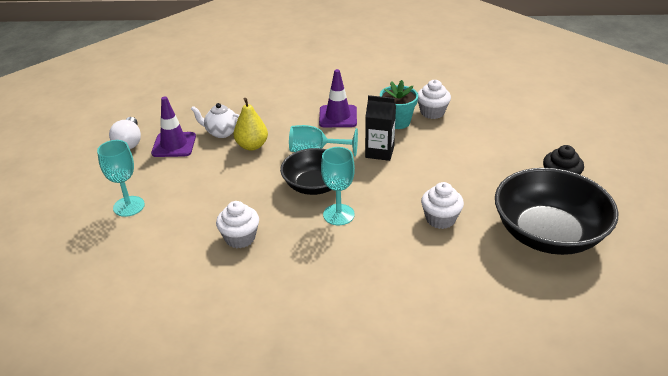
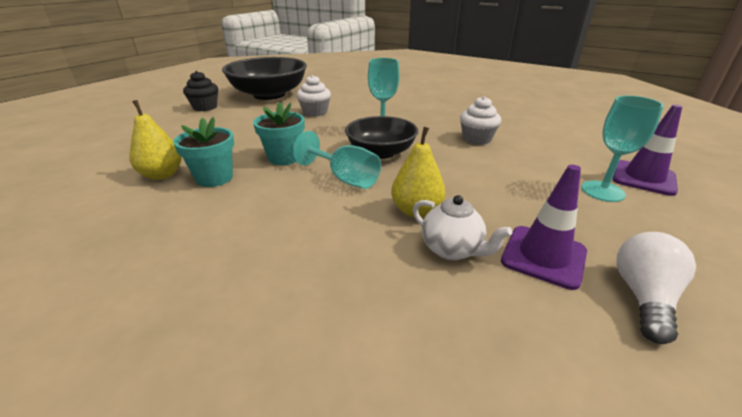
camera: 150 degrees left, 5 degrees down
purple traffic cone [319,69,357,127] -> purple traffic cone moved to [613,105,682,196]
black carton [365,95,396,161] -> turquoise flower pot [253,102,305,165]
white cupcake [418,80,451,119] -> yellow pear [129,100,182,180]

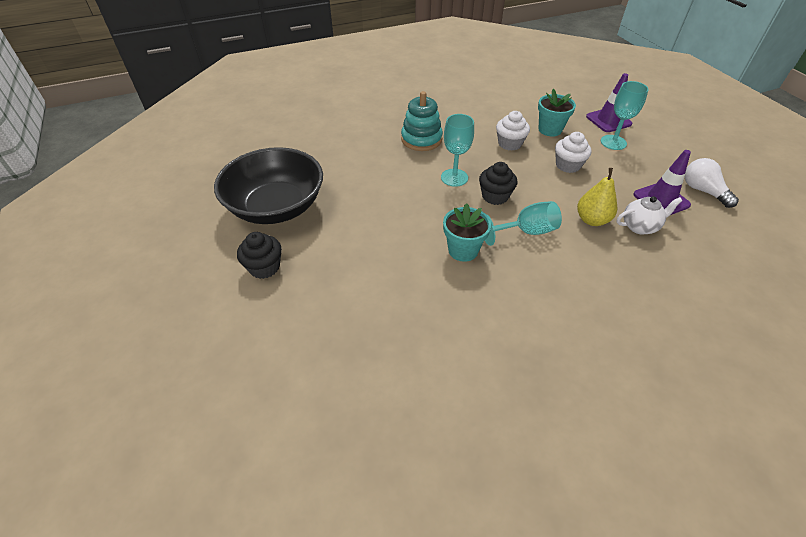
camera: 55 degrees left, 15 degrees up
yellow pear [129,100,182,180] -> none
turquoise flower pot [173,117,234,187] -> turquoise flower pot moved to [538,89,576,137]
white cupcake [297,75,331,117] -> white cupcake moved to [555,132,592,173]
black bowl [345,116,418,159] -> black cupcake [479,162,517,205]
none -> turquoise stacking toy [401,91,443,151]

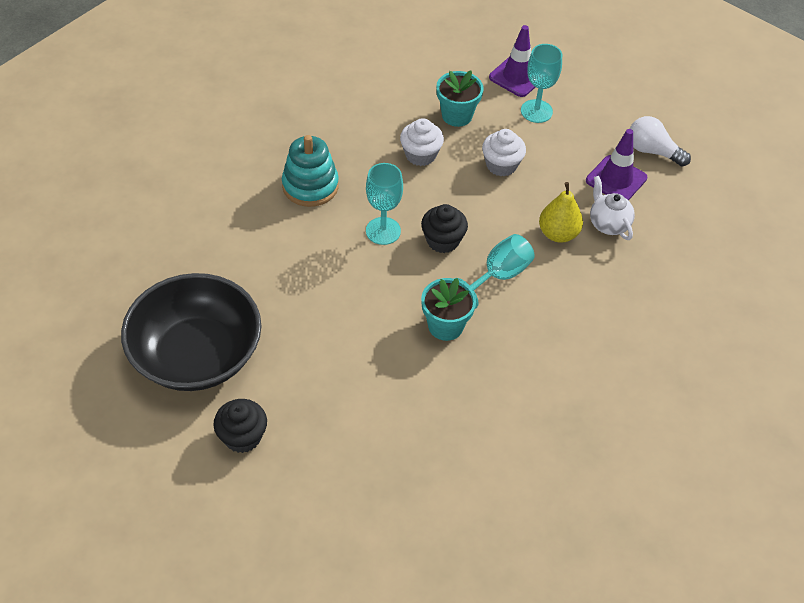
camera: 30 degrees left, 5 degrees up
white teapot [616,196,683,235] -> white teapot turned 75 degrees counterclockwise [590,176,635,240]

